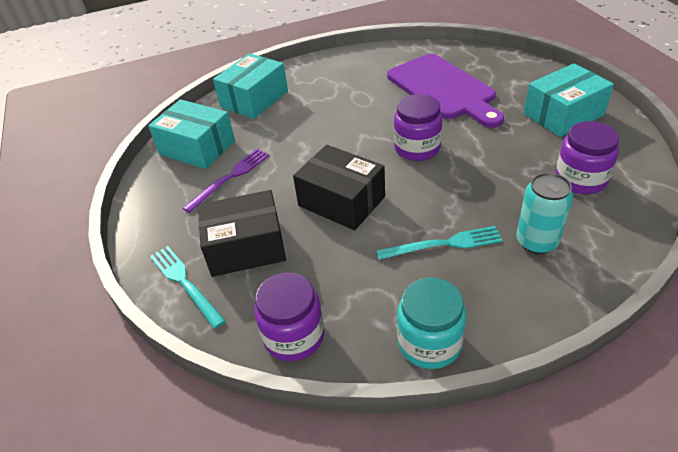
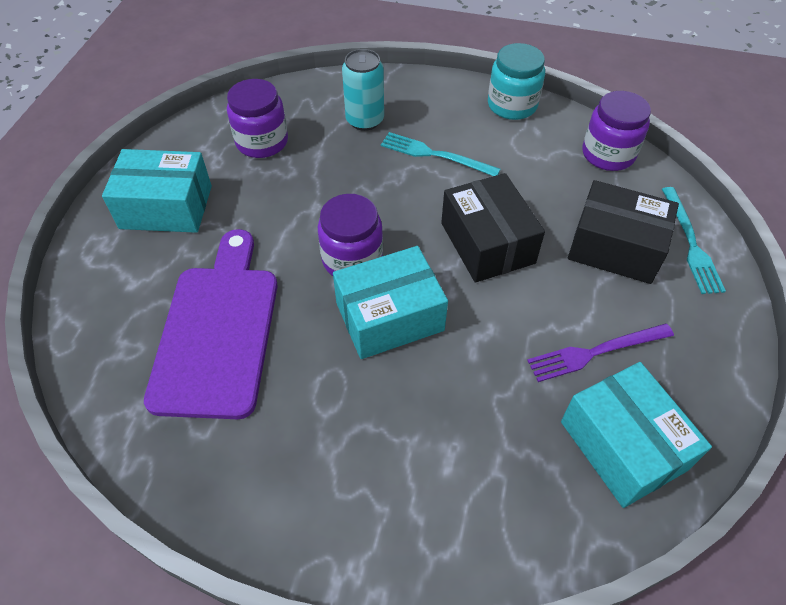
camera: 150 degrees left, 10 degrees up
turquoise box [213,53,288,119] -> turquoise box moved to [333,246,448,359]

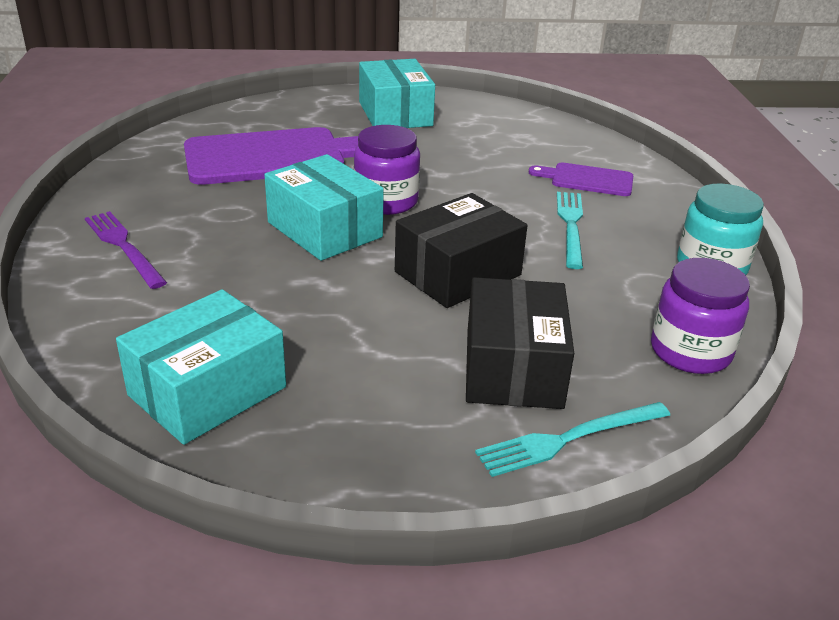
camera: 70 degrees right, 20 degrees down
purple jar [227,79,288,158] -> none
turquoise can [342,49,384,131] -> purple cutting board [529,163,633,196]
purple fork [527,323,674,382] -> purple fork moved to [85,211,167,289]

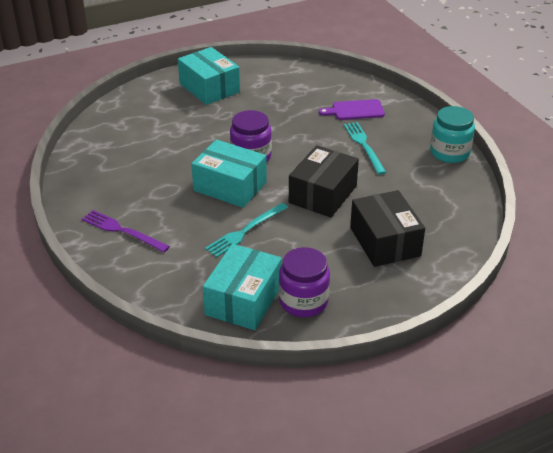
camera: 20 degrees left, 5 degrees up
purple cutting board [184,127,358,185] -> none
turquoise fork [475,402,670,477] -> turquoise fork moved to [205,203,288,257]
purple jar [651,258,750,374] -> purple jar moved to [279,247,330,317]

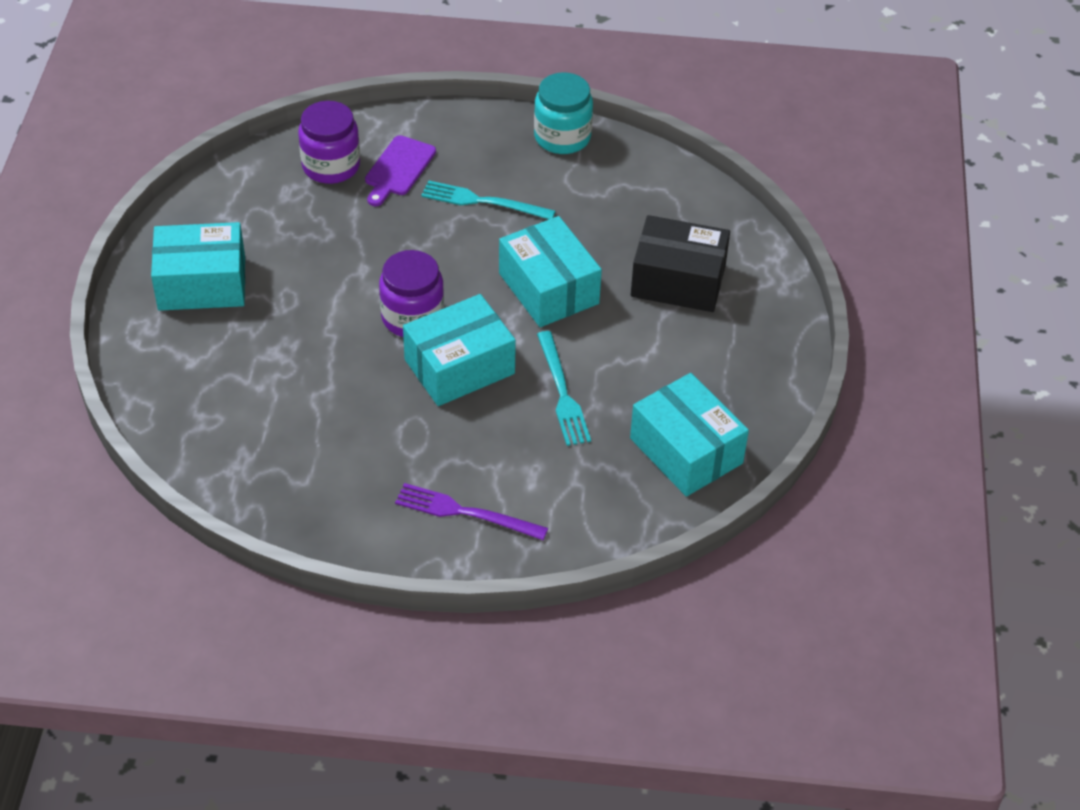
camera: 60 degrees left, 10 degrees up
purple fork [82,210,170,253] -> purple fork turned 45 degrees clockwise [395,483,548,540]
purple jar [279,247,330,317] -> purple jar moved to [298,101,360,184]
black box [289,145,359,218] -> turquoise box [499,216,602,327]

